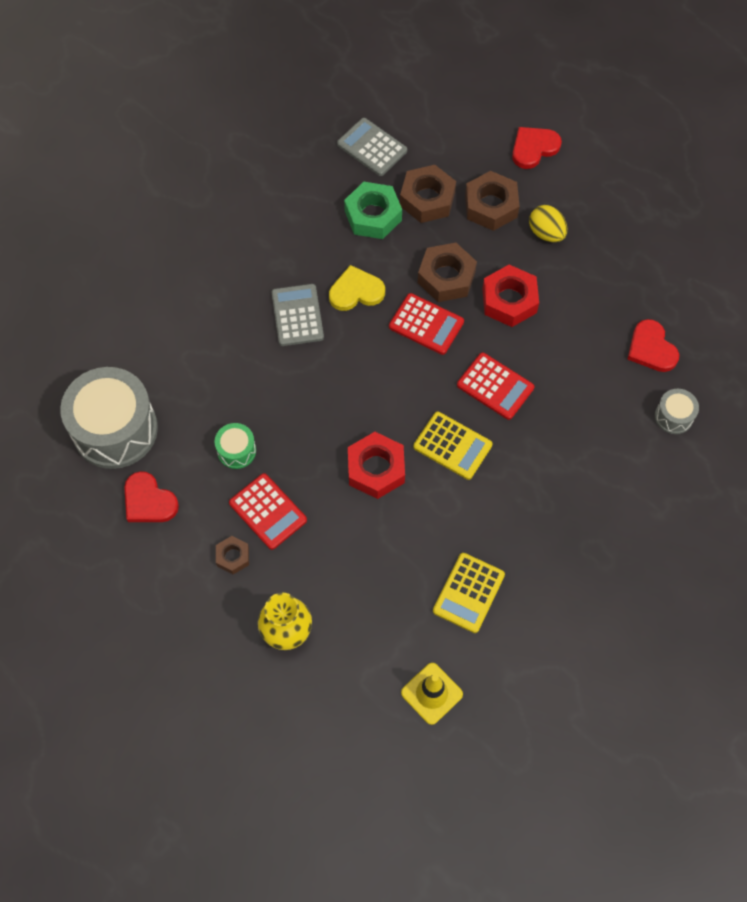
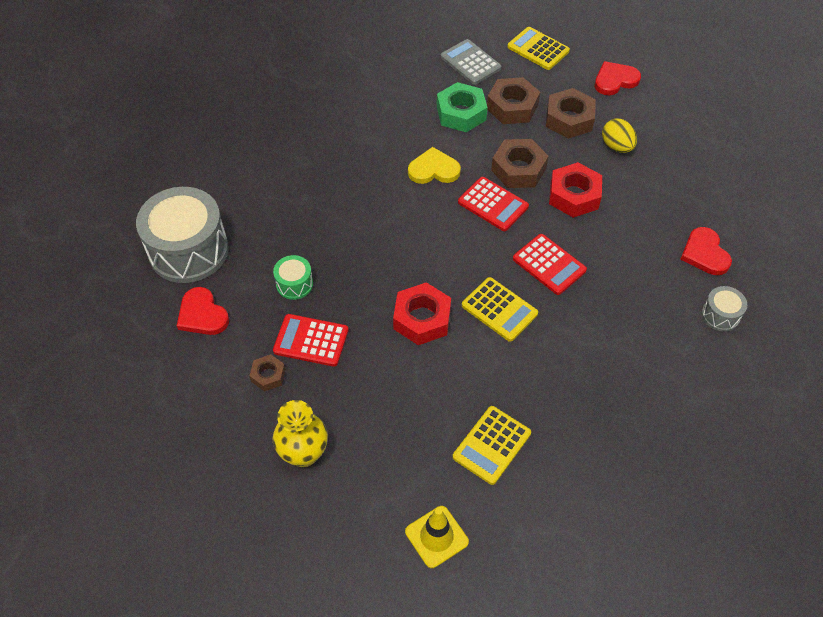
camera: 10 degrees right, 10 degrees down
red calculator [229,473,307,550] -> red calculator turned 135 degrees clockwise [273,314,349,367]
grey calculator [272,284,324,346] -> none
none -> yellow calculator [507,27,570,70]

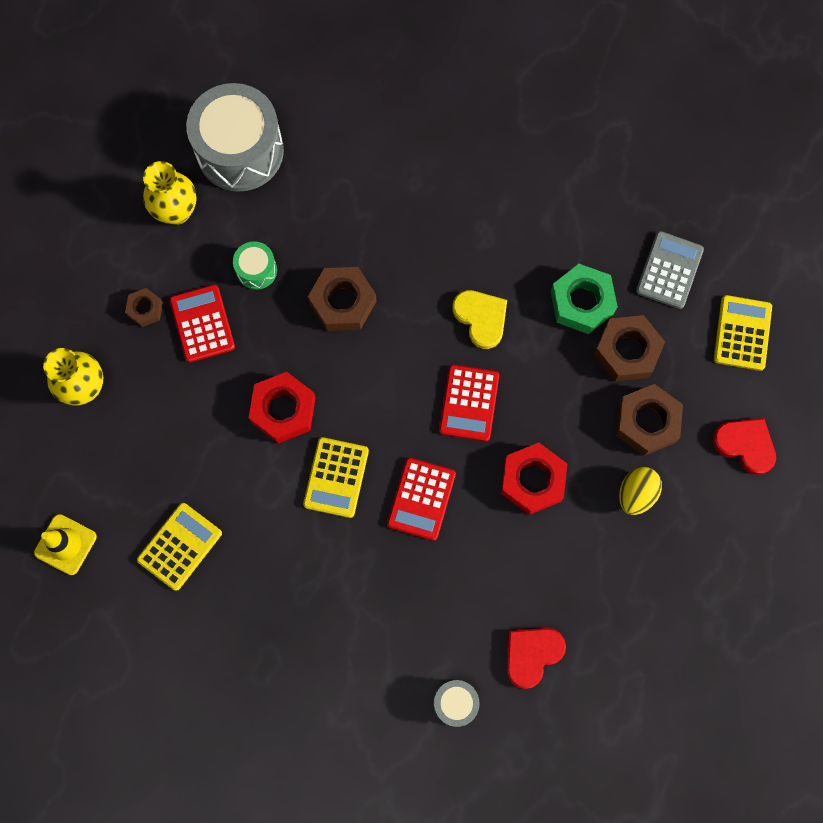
camera: 60 degrees right, 20 degrees up
red heart [177,287,229,335] -> yellow vase [143,161,197,225]
yellow calculator [453,406,531,485] -> yellow calculator turned 120 degrees clockwise [137,503,222,591]
brown nut [491,139,549,188] -> brown nut moved to [308,267,377,331]

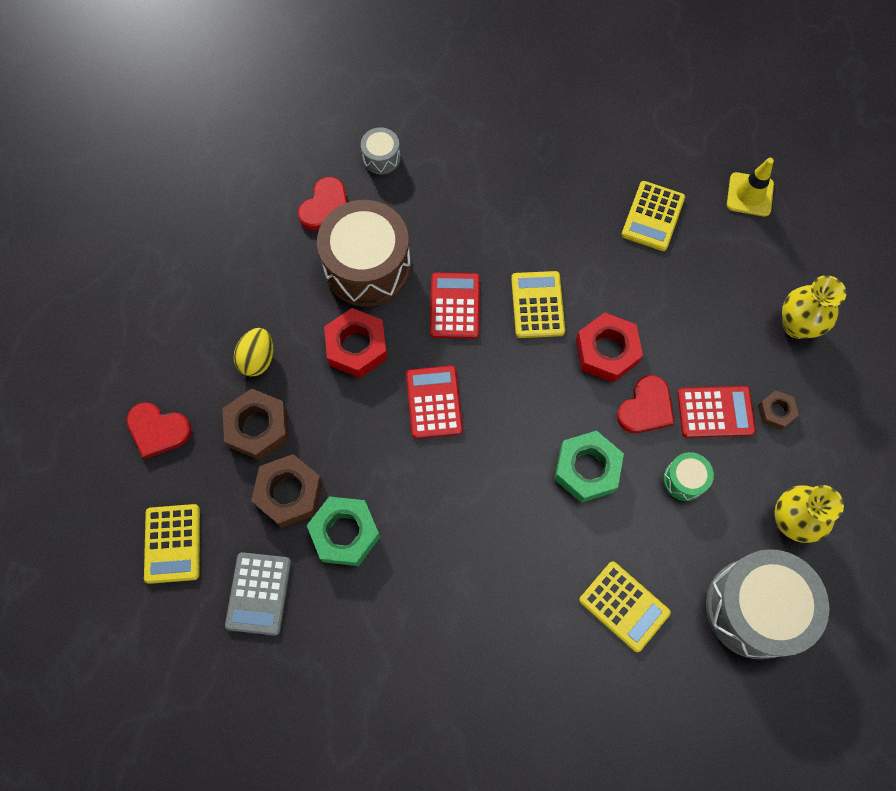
camera: 165 degrees right, 5 degrees down
red calculator [170,284,235,363] -> red calculator turned 60 degrees counterclockwise [677,386,756,438]
brown nut [308,267,377,331] -> green nut [554,430,624,503]
yellow heart [452,290,507,349] -> none
none -> brown drum [317,200,411,307]
none -> yellow calculator [579,561,671,652]
none -> red heart [617,375,675,433]

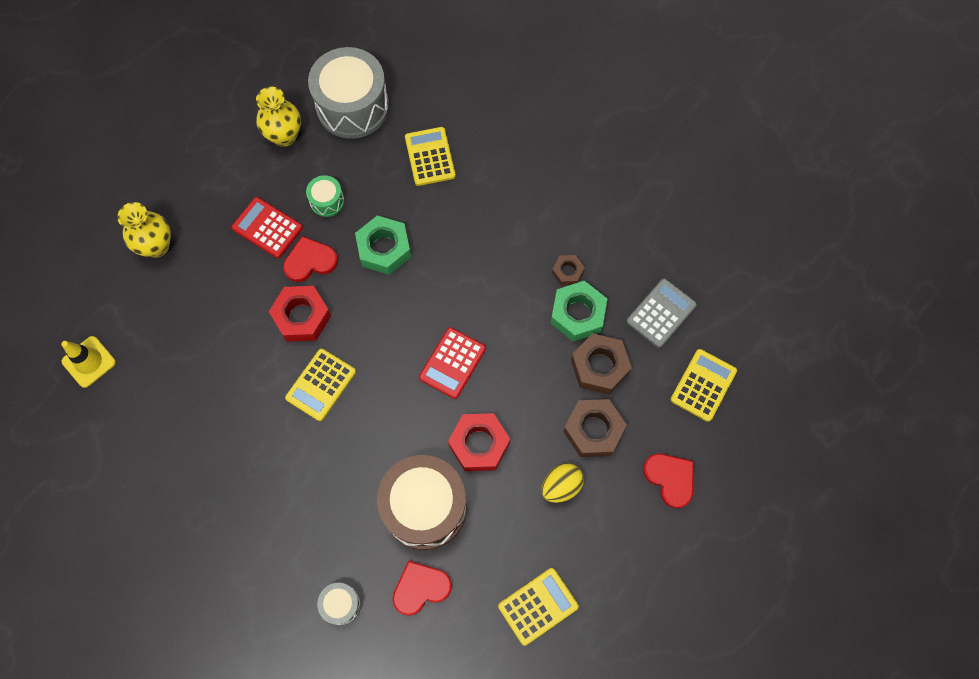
camera: 145 degrees left, 0 degrees up
red calculator [430,273,480,339] -> none
yellow calculator [621,181,685,251] -> yellow calculator moved to [498,568,579,646]
brown nut [758,390,799,430] -> brown nut moved to [552,255,585,286]

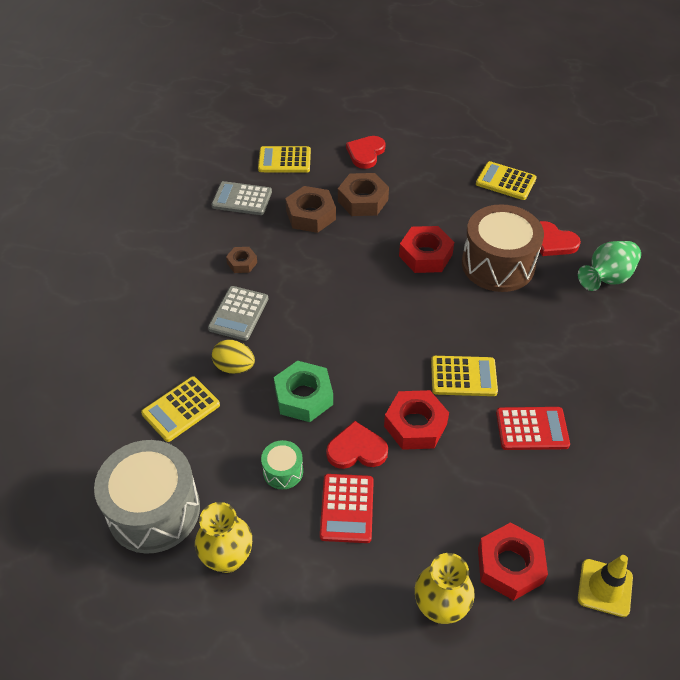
camera: 120 degrees left, 20 degrees down
red heart [283,236,338,282] -> red heart turned 135 degrees clockwise [326,421,388,469]
grey drum [317,583,361,625] -> green vase [578,241,641,291]
red calculator [419,327,486,399] -> red calculator moved to [496,407,570,450]
yellow egg [542,463,584,503] -> yellow egg moved to [212,340,255,374]
green nut [551,281,607,342] -> none
none -> grey calculator [208,286,269,341]
none -> red nut [478,522,548,601]

